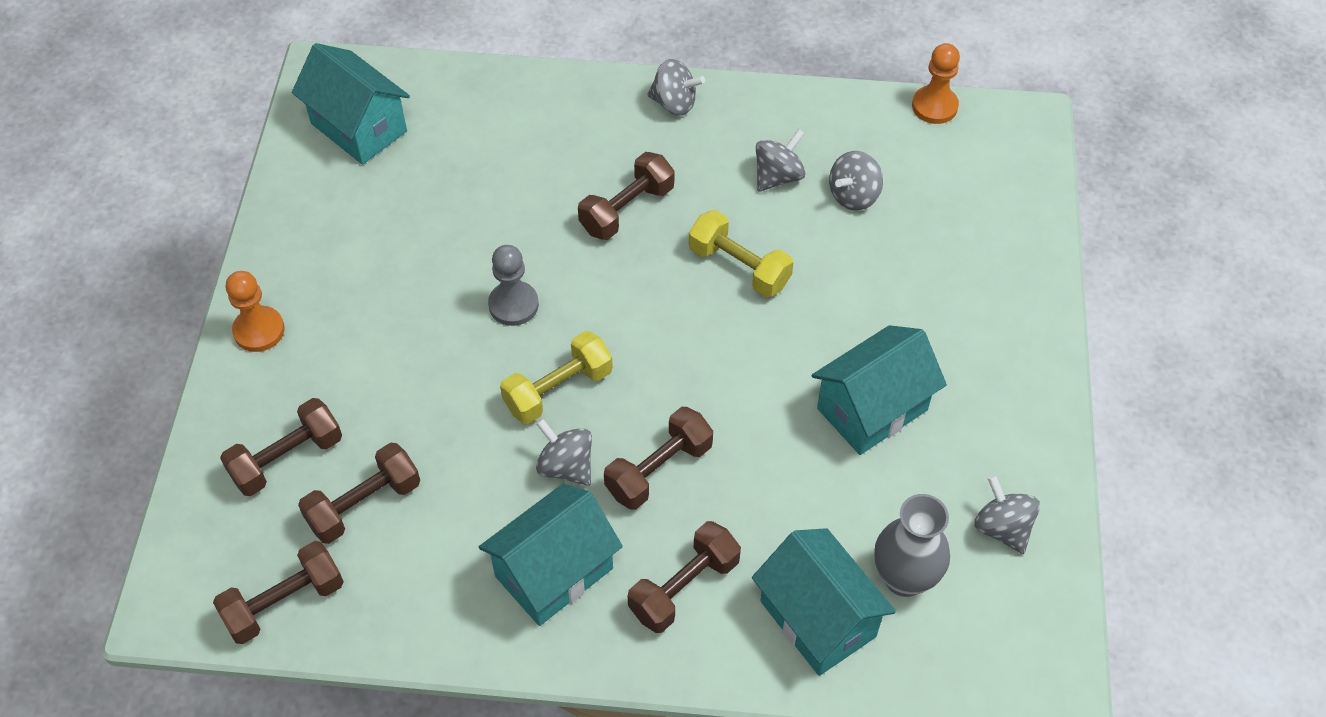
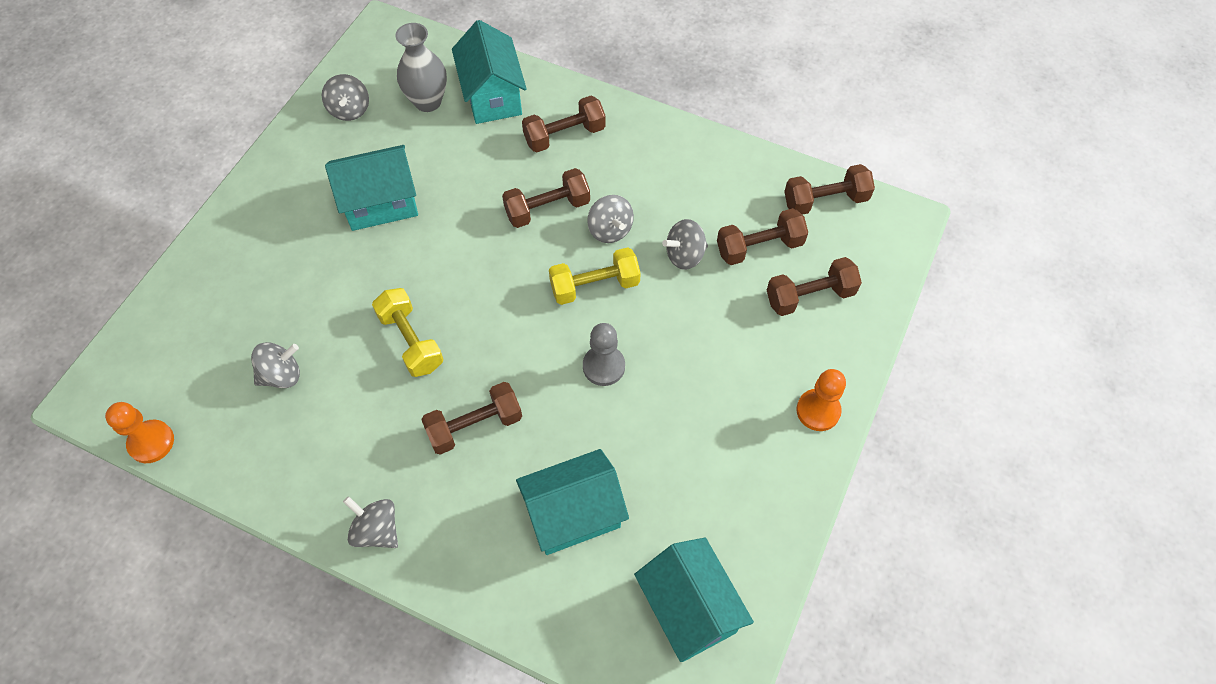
camera: 160 degrees left, 5 degrees up
turquoise house [479,483,623,626] -> turquoise house moved to [516,449,629,555]
grey spinning top [756,129,806,192] -> grey spinning top moved to [662,219,708,270]

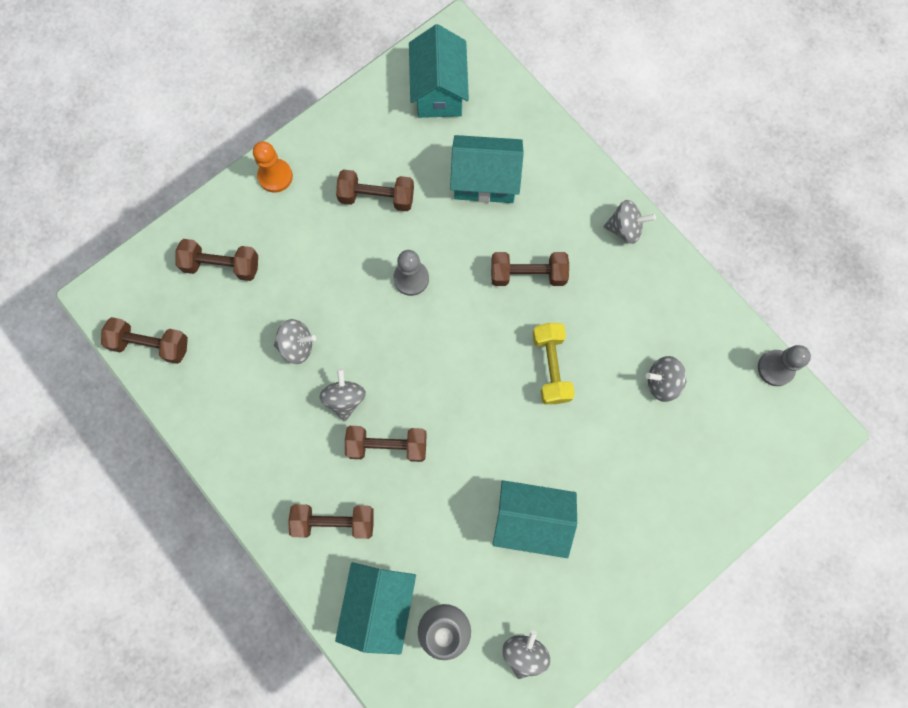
camera: 155 degrees left, 15 degrees up
orange pawn [105,402,174,463] -> grey pawn [758,345,811,386]
grey spinning top [343,496,398,548] -> grey spinning top turned 60 degrees counterclockwise [604,200,656,244]
yellow dumbbell [549,247,641,305] -> none
brown dumbbell [717,208,808,265] -> brown dumbbell moved to [336,169,414,211]

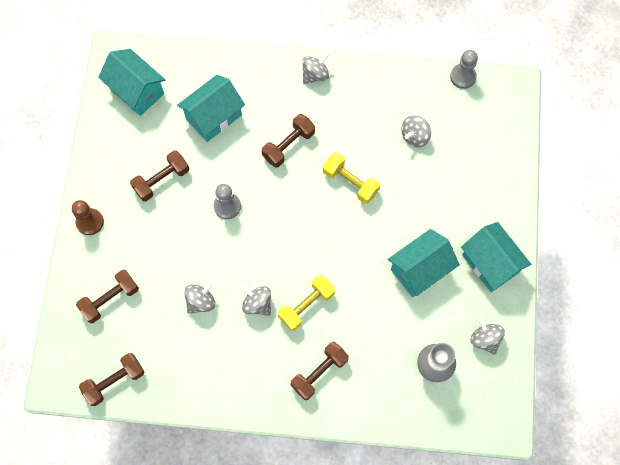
camera: 45 degrees left, 5 degrees down
orange pawn [253,141,293,193] -> brown pawn [72,200,104,235]
turquoise house [335,562,416,654] -> turquoise house moved to [461,222,531,292]
brown dumbbell [345,426,427,462] -> yellow dumbbell [278,275,335,331]

